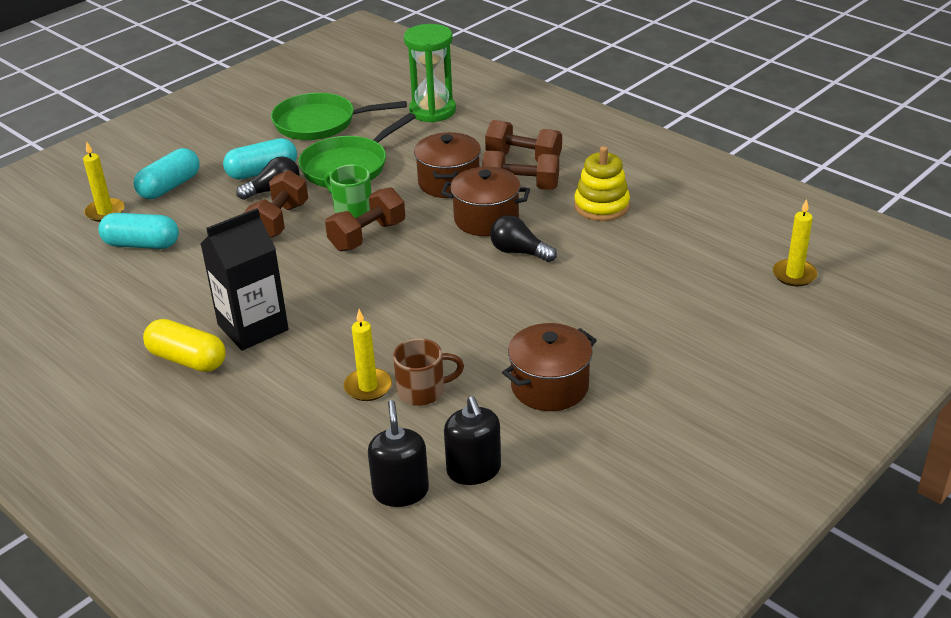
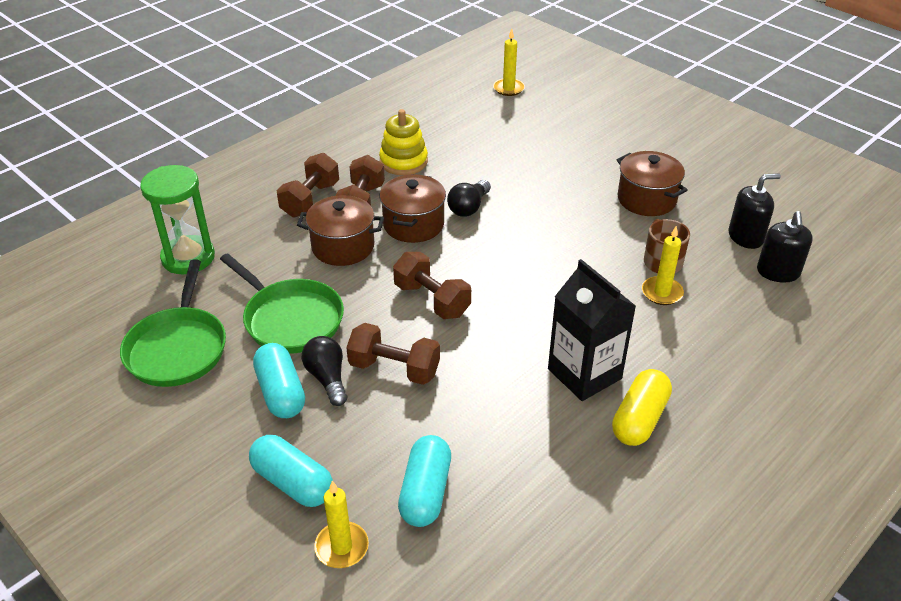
camera: 90 degrees left, 5 degrees up
green mug [324,165,372,218] -> none
black soap dispenser [368,400,429,507] -> black soap dispenser turned 75 degrees counterclockwise [757,211,813,283]

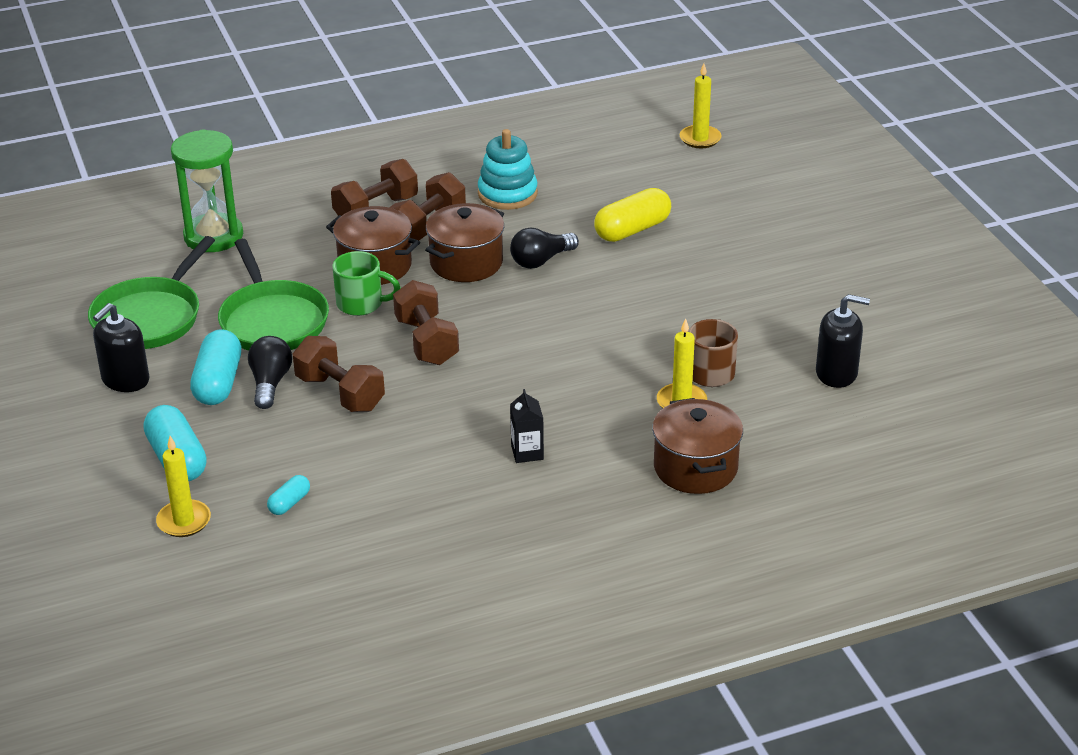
camera: 25 degrees right, 5 degrees down
yellow stacking toy [379,109,428,175] -> turquoise stacking toy [478,129,538,210]
turquoise capsule [398,435,451,527] -> turquoise capsule [267,475,310,515], size x0.51
black carton [548,259,636,401] -> black carton [510,389,544,463], size x0.47
yellow capsule [612,369,672,446] -> yellow capsule moved to [594,188,671,242]
brown pot [617,151,688,216] -> brown pot moved to [652,398,743,494]
black soap dispenser [757,211,813,283] -> black soap dispenser moved to [93,303,149,392]
none -> green mug [332,251,401,316]

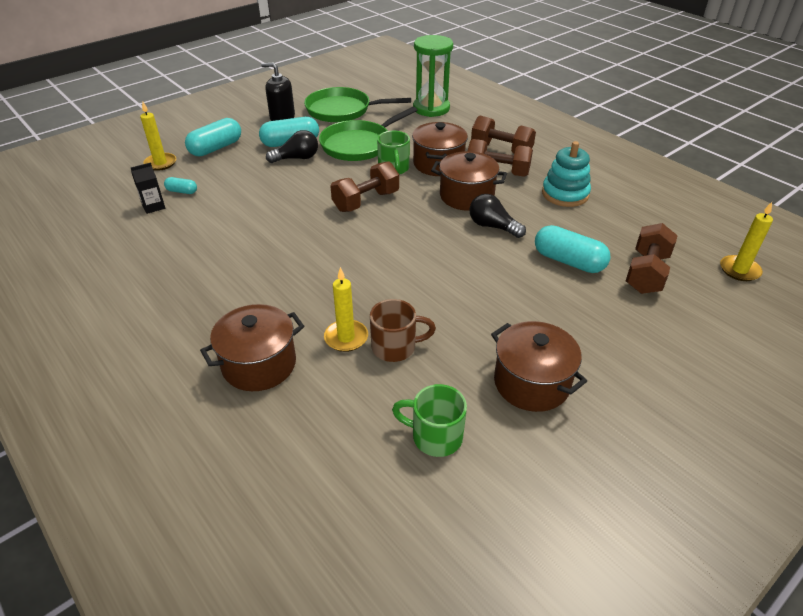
camera: 70 degrees right, 5 degrees up
brown dumbbell [293,336,385,412] -> brown dumbbell moved to [626,223,678,294]
black carton [510,389,544,463] -> black carton moved to [131,163,166,214]
yellow capsule [594,188,671,242] -> turquoise capsule [535,225,610,273]
black soap dispenser [816,294,870,388] -> green mug [392,384,467,457]
none -> brown pot [491,321,587,412]

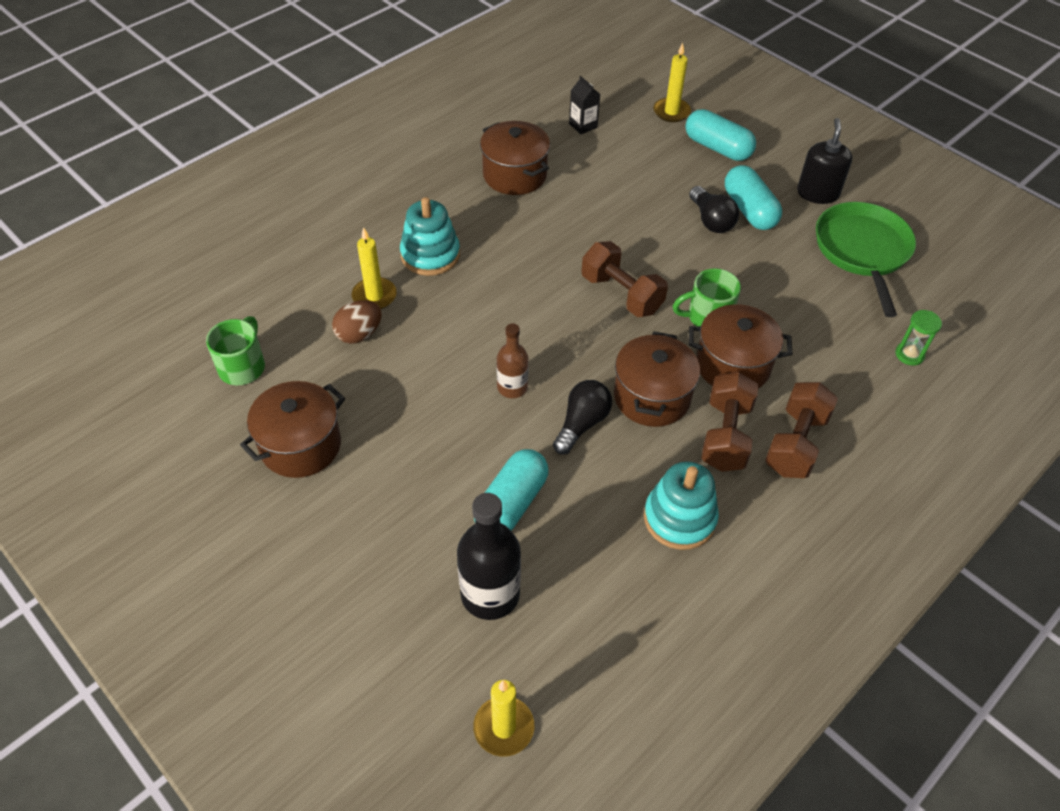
camera: 85 degrees right, 10 degrees up
turquoise capsule [164,177,197,194] -> none
brown pot [200,304,304,391] -> brown pot moved to [480,121,550,195]
green pan [319,107,417,161] -> none
brown mug [370,299,436,362] -> brown egg [332,300,382,344]
green hourglass [413,35,453,117] -> green hourglass [895,310,942,366], size x0.47
brown dumbbell [626,223,678,294] -> black bottle [457,493,521,620]
none -> turquoise stacking toy [400,197,460,276]
none -> brown bottle [496,323,529,398]

